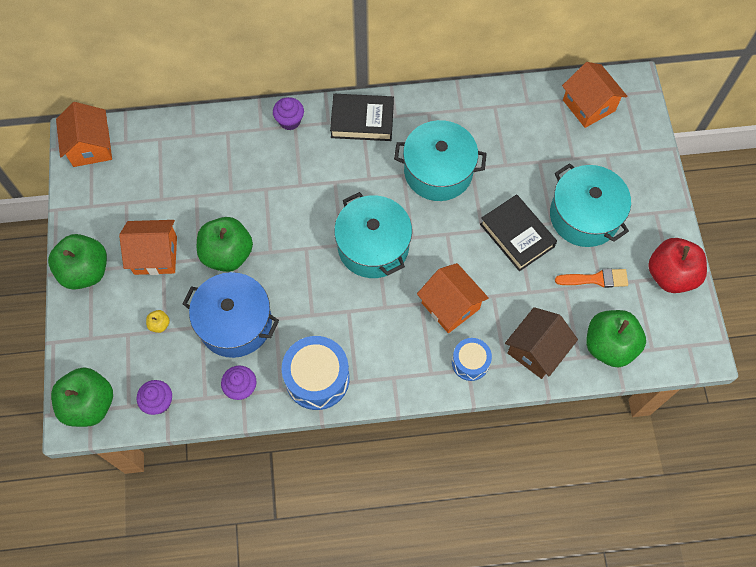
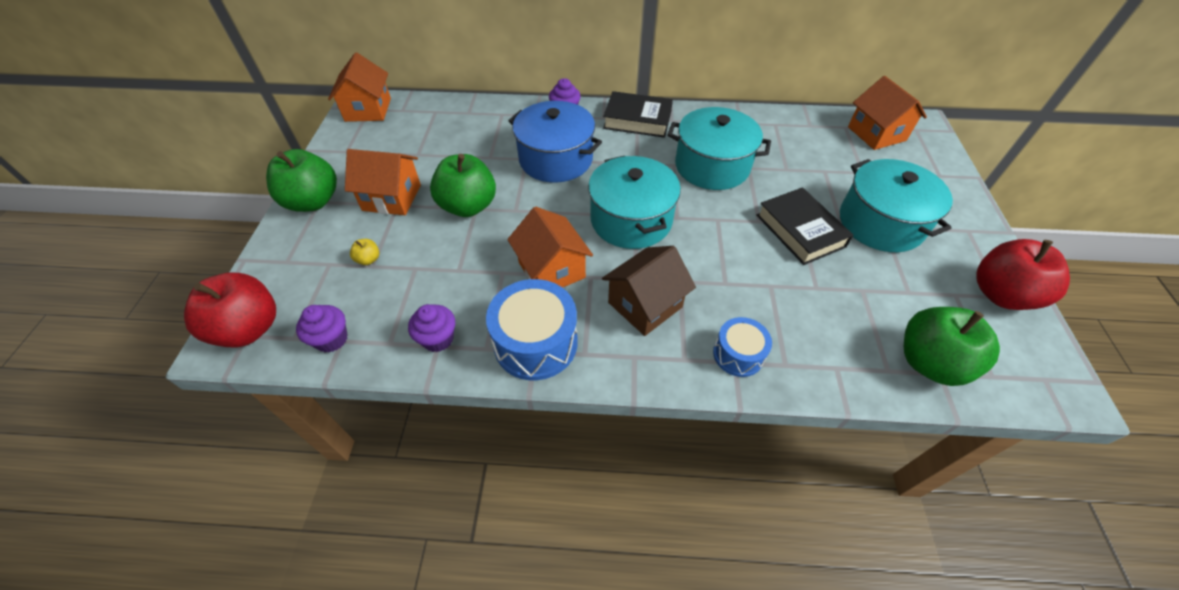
camera: 10 degrees right, 15 degrees down
green apple [51,367,113,427] -> red apple [184,273,276,347]
blue pot [182,272,279,358] -> blue pot moved to [508,101,602,183]
orange house [417,263,489,333] -> orange house moved to [507,207,593,288]
brown house [505,307,578,379] -> brown house moved to [602,246,696,336]
orange brush [555,269,628,288] -> none

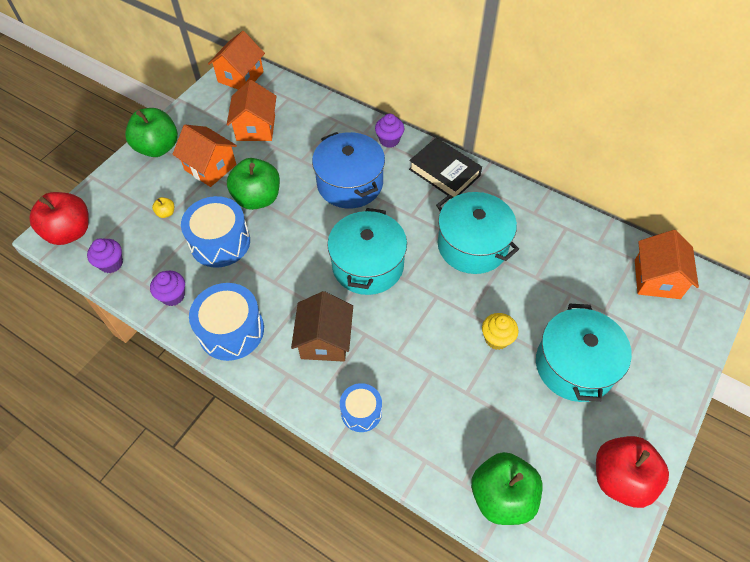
camera: 30 degrees right, 5 degrees up
orange house [507,207,593,288] -> orange house moved to [227,80,277,141]
brown house [602,246,696,336] -> brown house turned 75 degrees counterclockwise [291,291,353,362]
black book [756,187,854,265] -> yellow cupcake [482,313,518,350]
none -> blue drum [181,196,250,268]

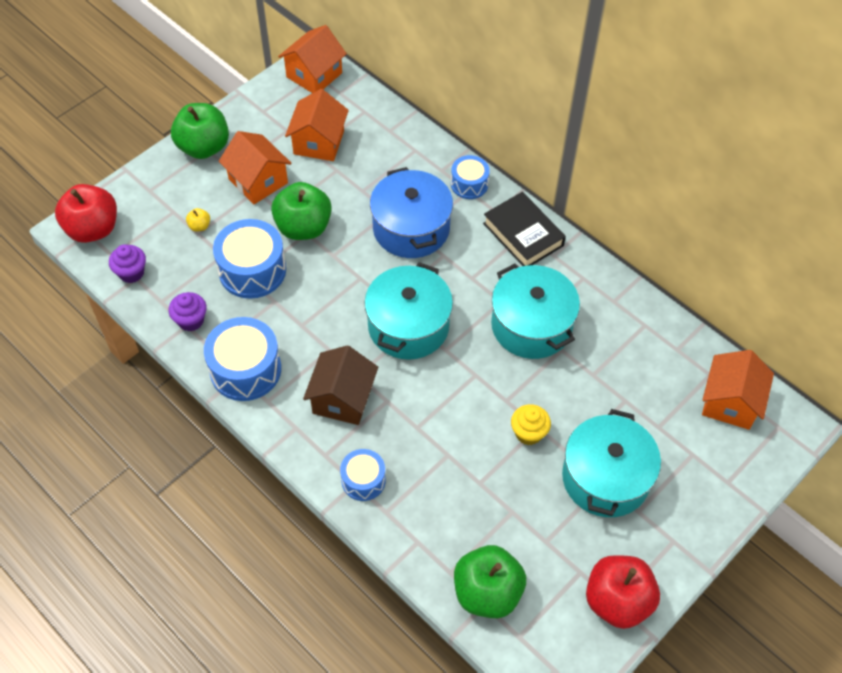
camera: 10 degrees right, 0 degrees up
purple cupcake [375,114,404,148] -> blue drum [451,155,490,199]

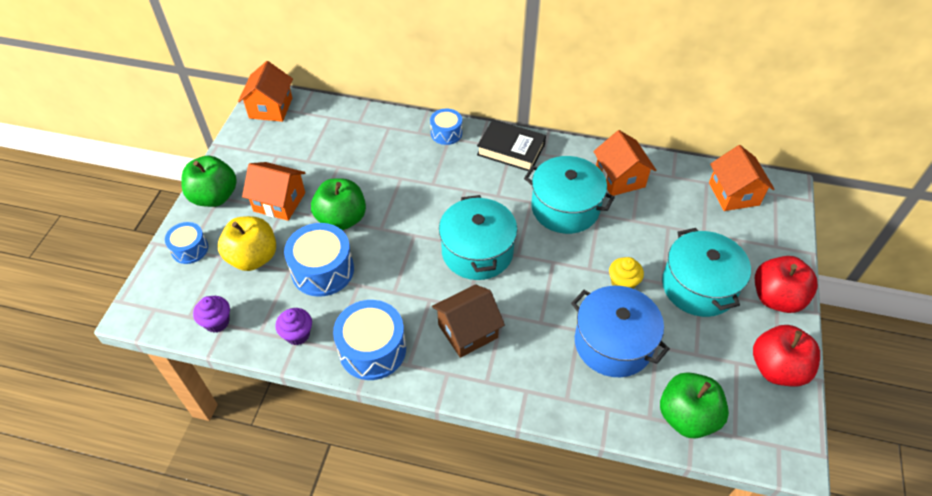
camera: 30 degrees left, 5 degrees down
red apple [55,184,117,243] -> red apple moved to [755,256,818,313]
yellow apple [186,208,210,232] -> yellow apple [218,216,276,271], size x2.47
orange house [285,89,349,161] -> orange house moved to [593,130,656,196]
brown house [303,345,378,425] -> brown house turned 75 degrees clockwise [432,284,505,358]
blue drum [340,449,386,501] -> blue drum moved to [165,222,208,264]
blue pot [370,167,453,258] -> blue pot moved to [571,286,670,377]

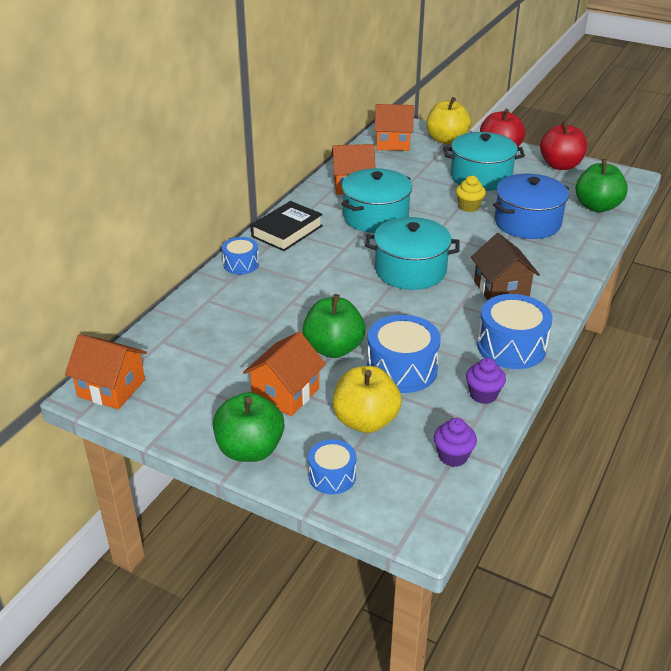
camera: 75 degrees left, 15 degrees down
none -> yellow apple [427,97,471,144]

